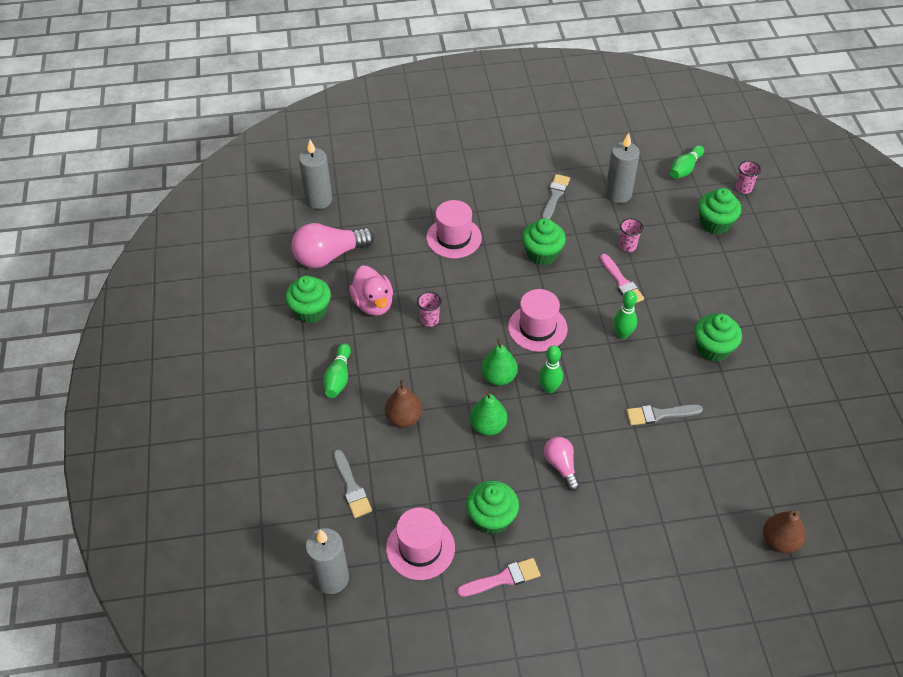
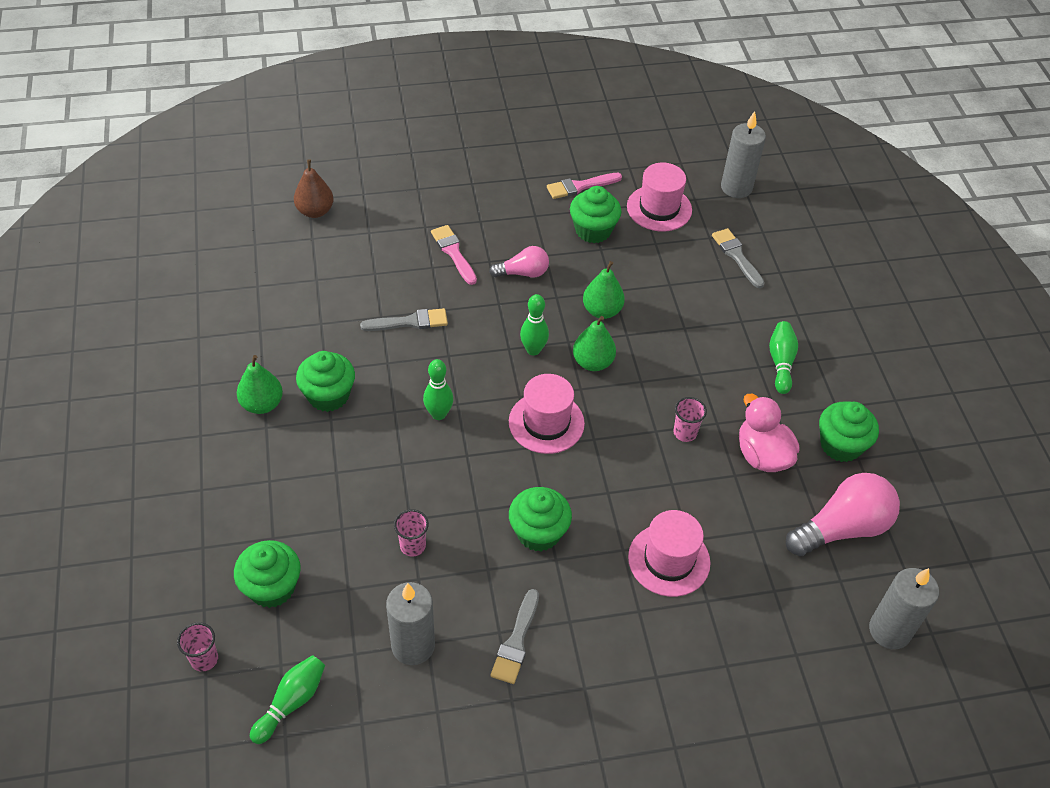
camera: 175 degrees right, 0 degrees up
brown pear [385,380,422,427] -> none
pink light bulb [544,437,580,491] -> pink light bulb turned 75 degrees counterclockwise [489,246,549,277]
pink brush [600,254,644,303] -> pink brush moved to [431,225,477,285]
none -> green pear [237,355,283,414]

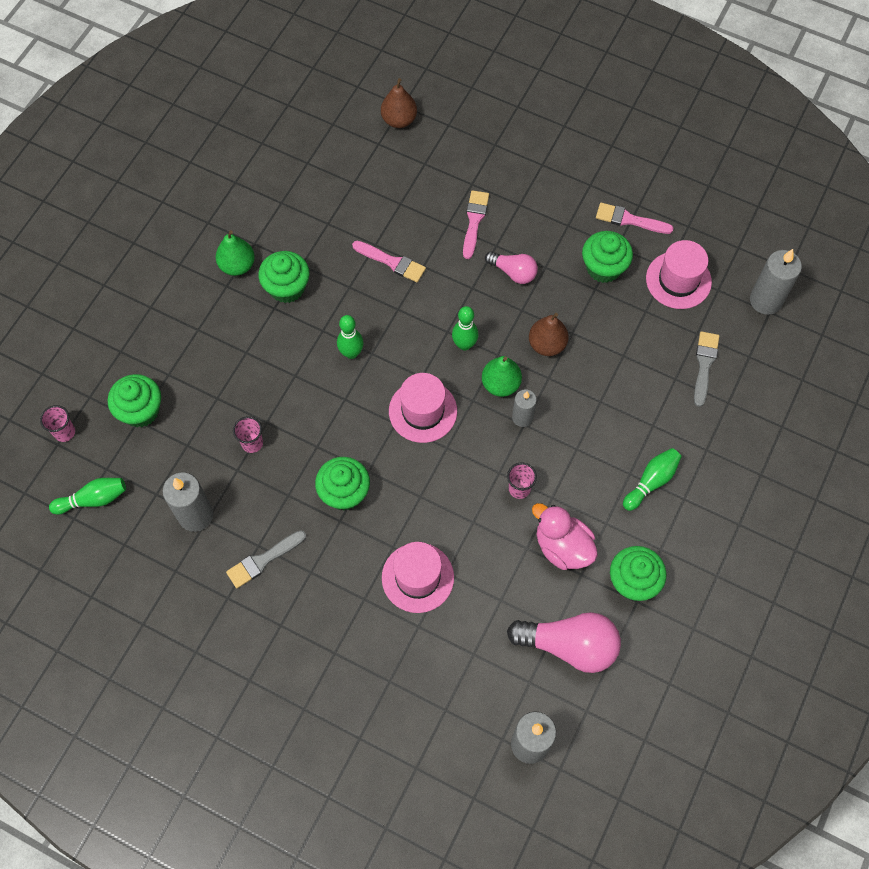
camera: 40 degrees right, 15 degrees up
grey brush [360,308,448,331] -> pink brush [352,241,426,282]
green pear [583,261,625,319] -> brown pear [529,313,569,356]
pink duck [739,394,800,472] -> pink duck turned 60 degrees counterclockwise [532,503,598,570]
none -> grey candle [512,389,537,427]

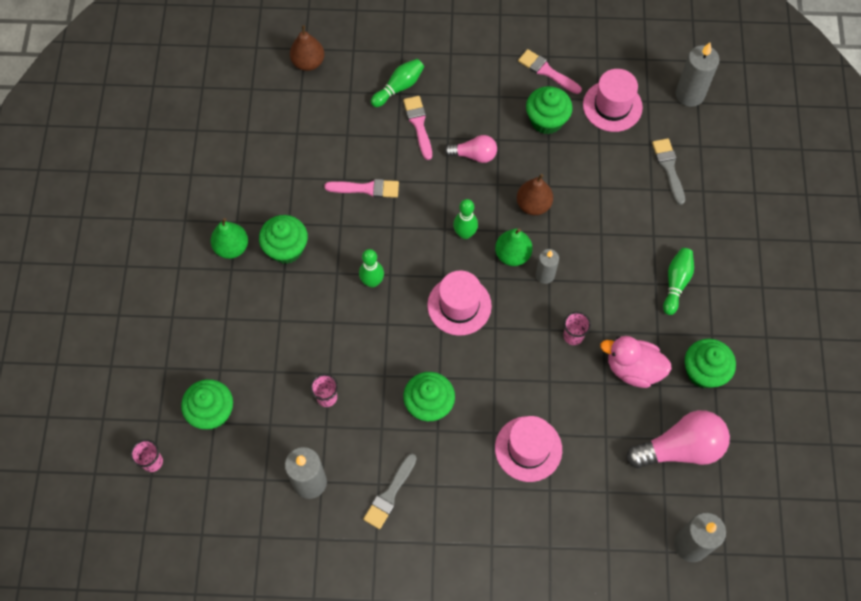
camera: 25 degrees left, 0 degrees up
green bowling pin [49,478,126,515] -> green bowling pin moved to [371,59,424,107]
pink brush [596,203,674,234] -> pink brush turned 45 degrees clockwise [518,49,582,94]

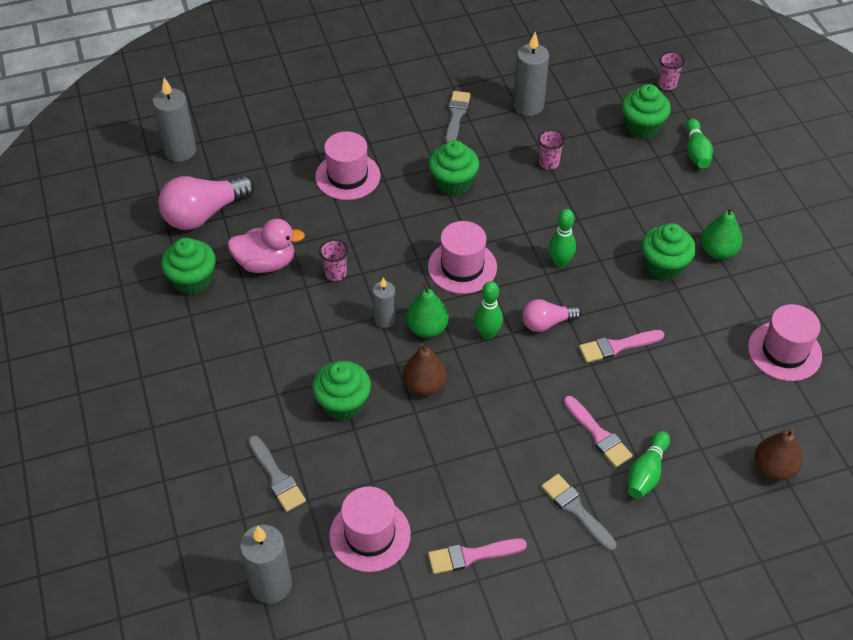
camera: 160 degrees right, 15 degrees down
pink light bulb [444,135,497,163] -> pink light bulb moved to [522,299,581,332]
pink brush [518,49,582,94] -> pink brush turned 150 degrees clockwise [428,538,527,574]
green cupcake [526,86,573,134] -> green cupcake moved to [312,361,371,420]
green bowling pin [663,248,694,315] -> green bowling pin moved to [686,119,713,169]
none -> grey brush [541,474,617,551]
none -> pink hat [748,304,822,381]

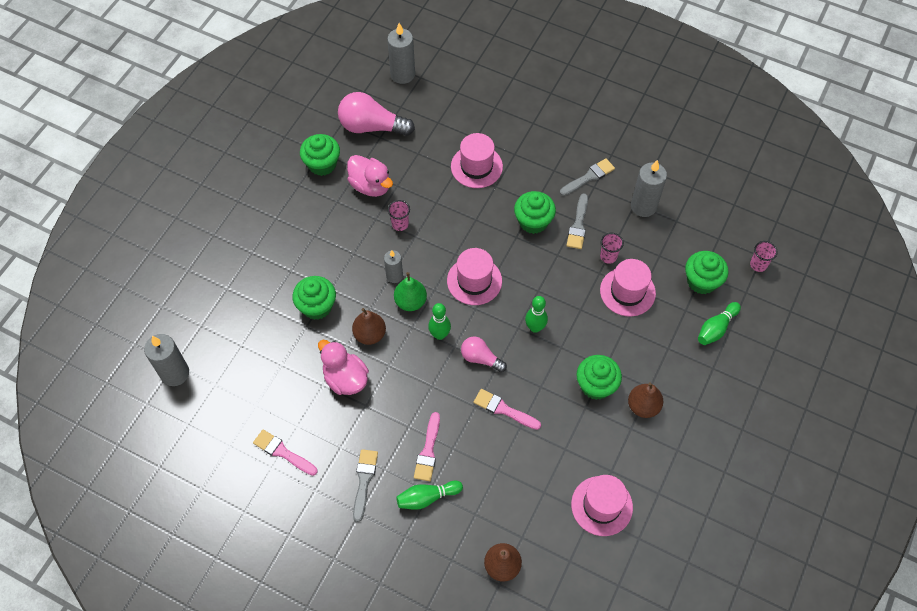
camera: 45 degrees right, 10 degrees up
grey brush [248,436,306,512] -> grey brush moved to [566,193,588,249]
pink hat [329,487,411,572] -> pink hat moved to [600,259,656,316]
green pear [701,206,742,259] -> brown pear [628,382,663,418]
none -> pink duck [318,340,369,395]

